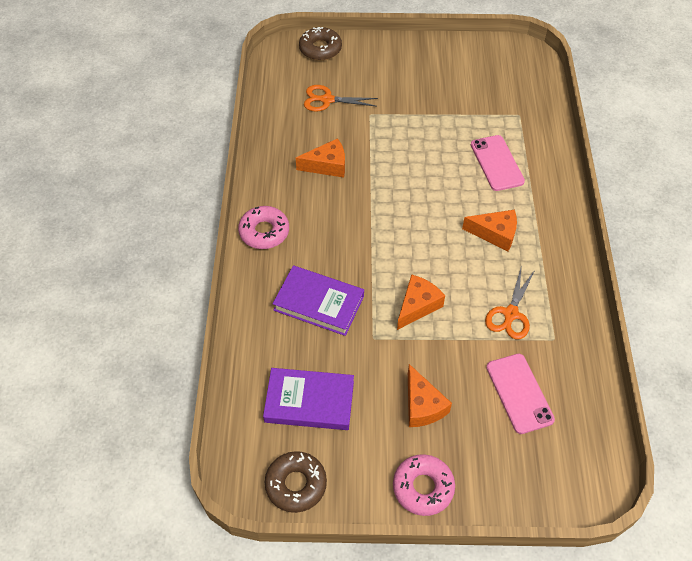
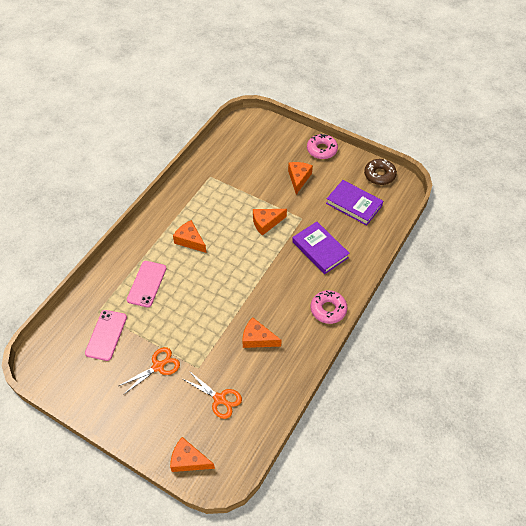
camera: 150 degrees left, 0 degrees up
brown donut [299,27,342,61] -> orange cheese [170,437,215,472]
orange scissors [485,269,535,339] -> orange scissors moved to [119,347,180,394]
pink phone [486,354,555,434] -> pink phone moved to [85,310,127,361]

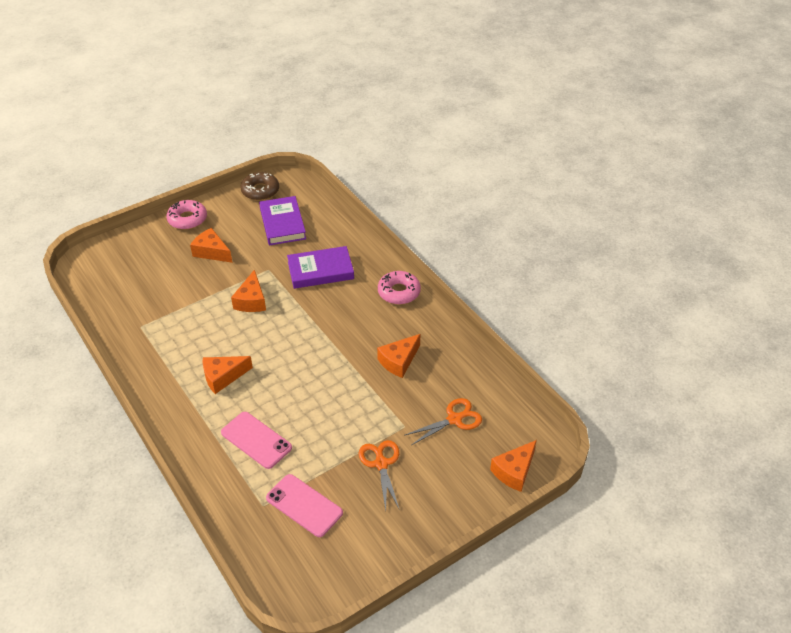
camera: 65 degrees left, 10 degrees down
purple book [326,180,383,226] -> purple book turned 75 degrees counterclockwise [259,196,306,245]

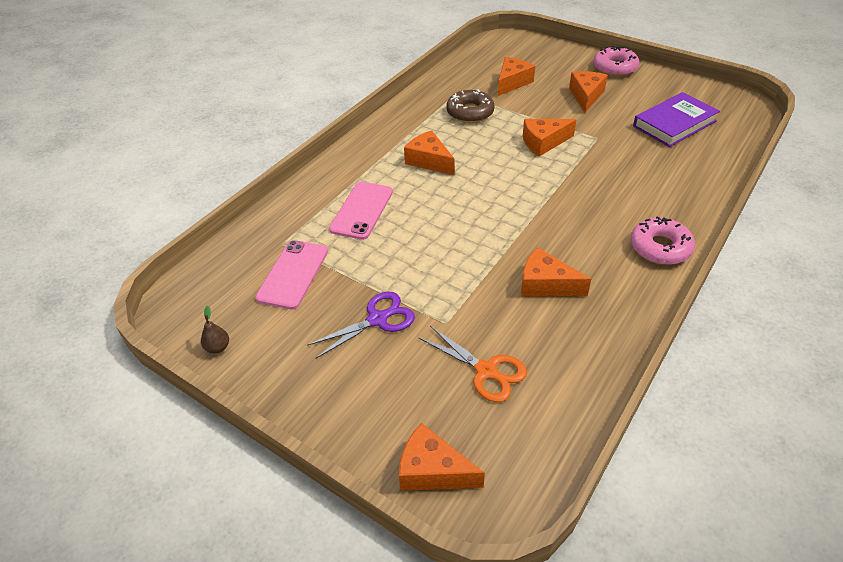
camera: 70 degrees right, 0 degrees up
brown donut [241,172,279,201] -> brown donut moved to [446,89,495,123]
purple book [287,246,354,289] -> none
orange scissors [359,440,400,510] -> purple scissors [307,291,415,358]
none -> brown pear [201,306,229,353]
none -> orange cheese [498,57,535,96]

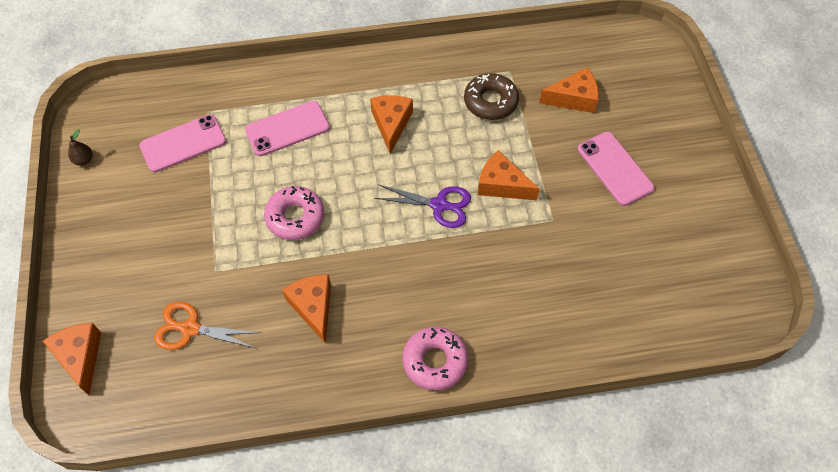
camera: 45 degrees right, 15 degrees up
purple scissors [307,291,415,358] -> purple scissors moved to [374,184,471,228]
orange scissors [419,326,527,402] -> orange scissors turned 105 degrees clockwise [154,301,261,350]
orange cheese [569,71,608,113] -> pink phone [578,132,654,206]
pink donut [593,46,639,76] -> pink donut moved to [264,186,324,240]
purple book [633,92,720,147] -> none

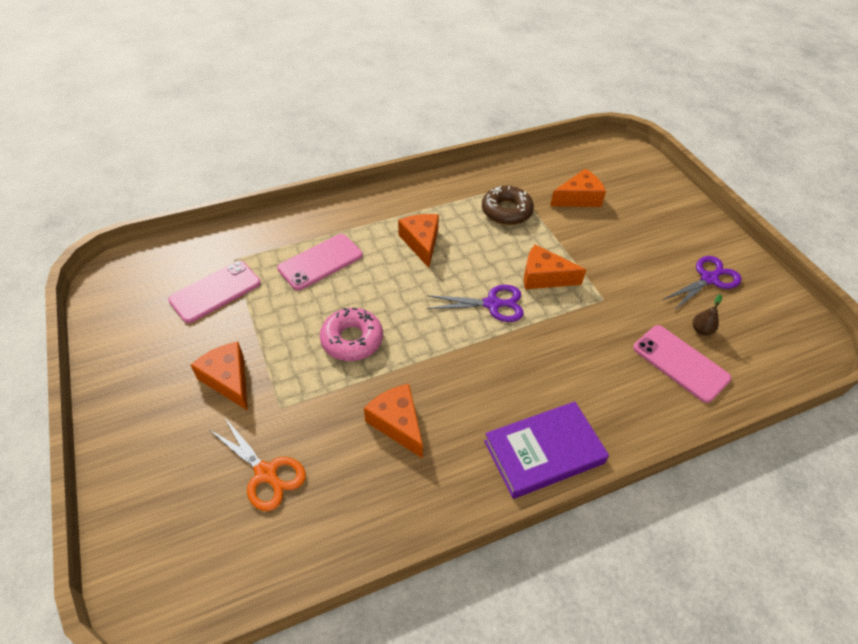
camera: 15 degrees left, 10 degrees down
orange cheese [43,323,101,395] -> orange cheese moved to [191,341,248,411]
brown pear [68,129,93,165] -> brown pear moved to [693,294,722,335]
orange scissors [154,301,261,350] -> orange scissors turned 135 degrees counterclockwise [210,418,306,511]
pink donut [403,327,468,391] -> purple book [484,401,609,499]
pink phone [578,132,654,206] -> pink phone moved to [633,325,731,403]
none -> purple scissors [663,256,742,311]

